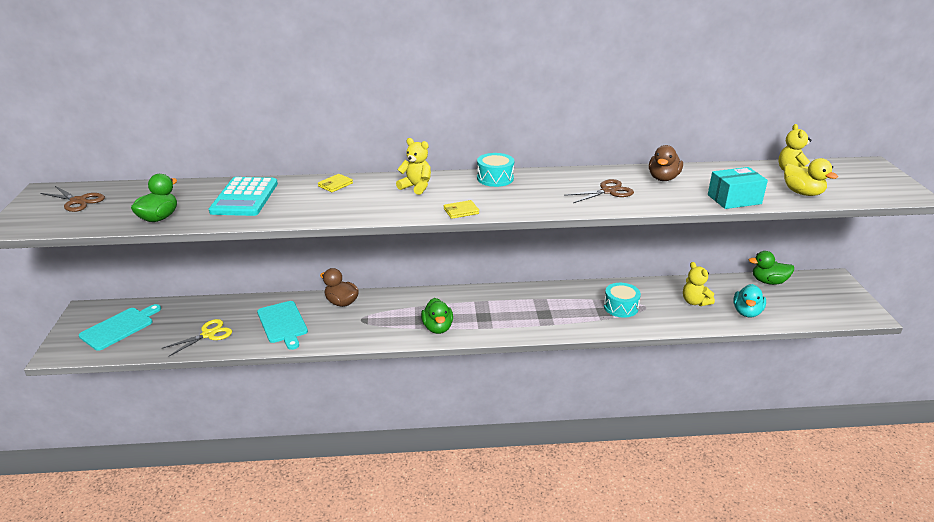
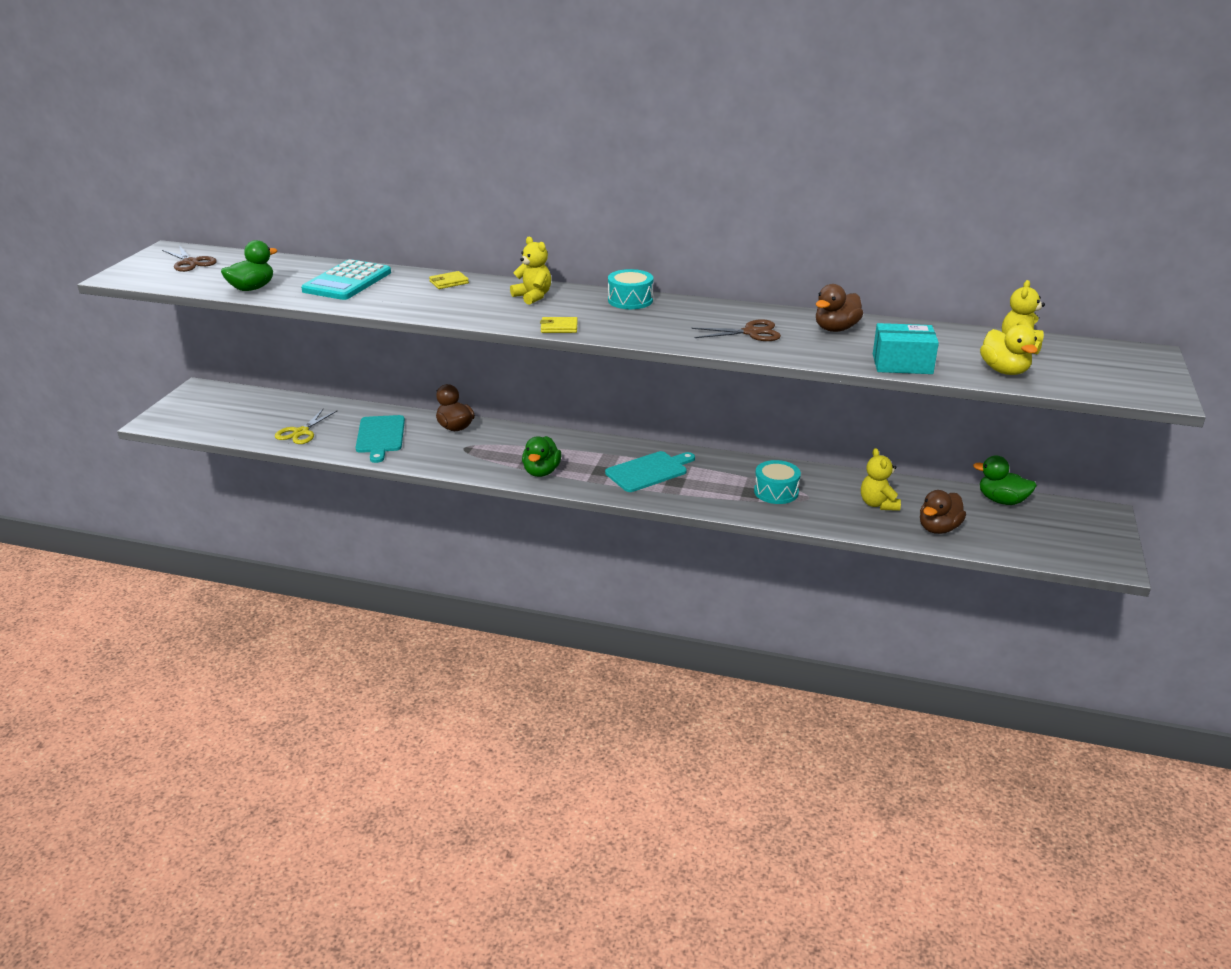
camera: 20 degrees right, 0 degrees up
turquoise cutting board [79,304,161,351] -> turquoise cutting board moved to [605,451,695,492]
yellow scissors [161,319,232,357] -> yellow scissors turned 135 degrees clockwise [275,409,337,444]
turquoise duck [733,284,766,318] -> brown duck [920,490,966,534]

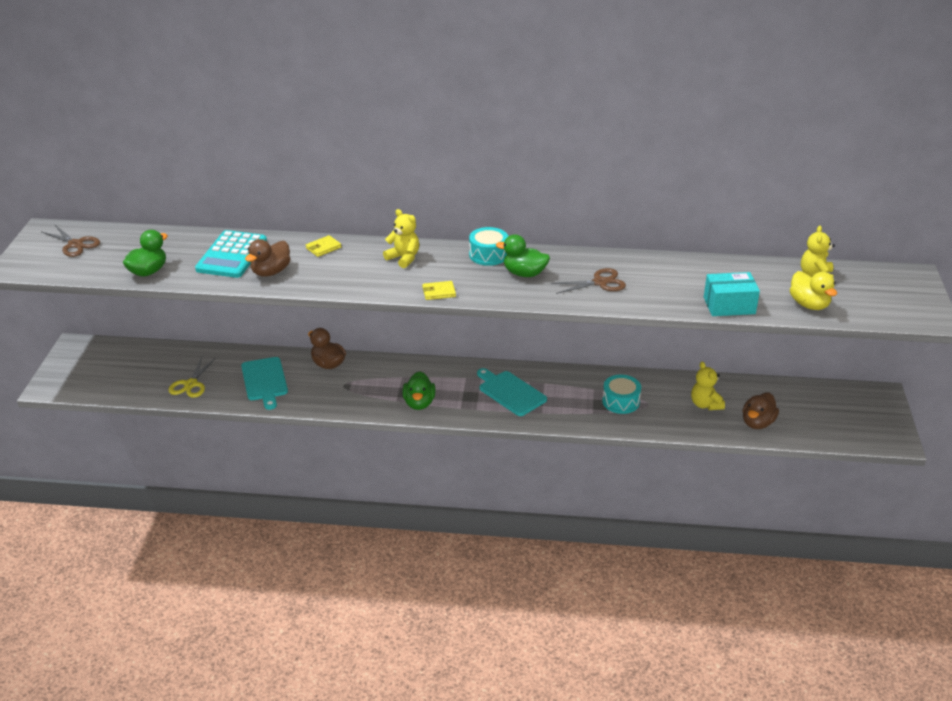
camera: 10 degrees left, 5 degrees up
turquoise cutting board [605,451,695,492] -> turquoise cutting board turned 90 degrees counterclockwise [477,368,547,416]
brown duck [816,284,863,332] -> brown duck moved to [245,239,290,276]
green duck [973,456,1037,505] -> green duck moved to [496,234,550,277]

